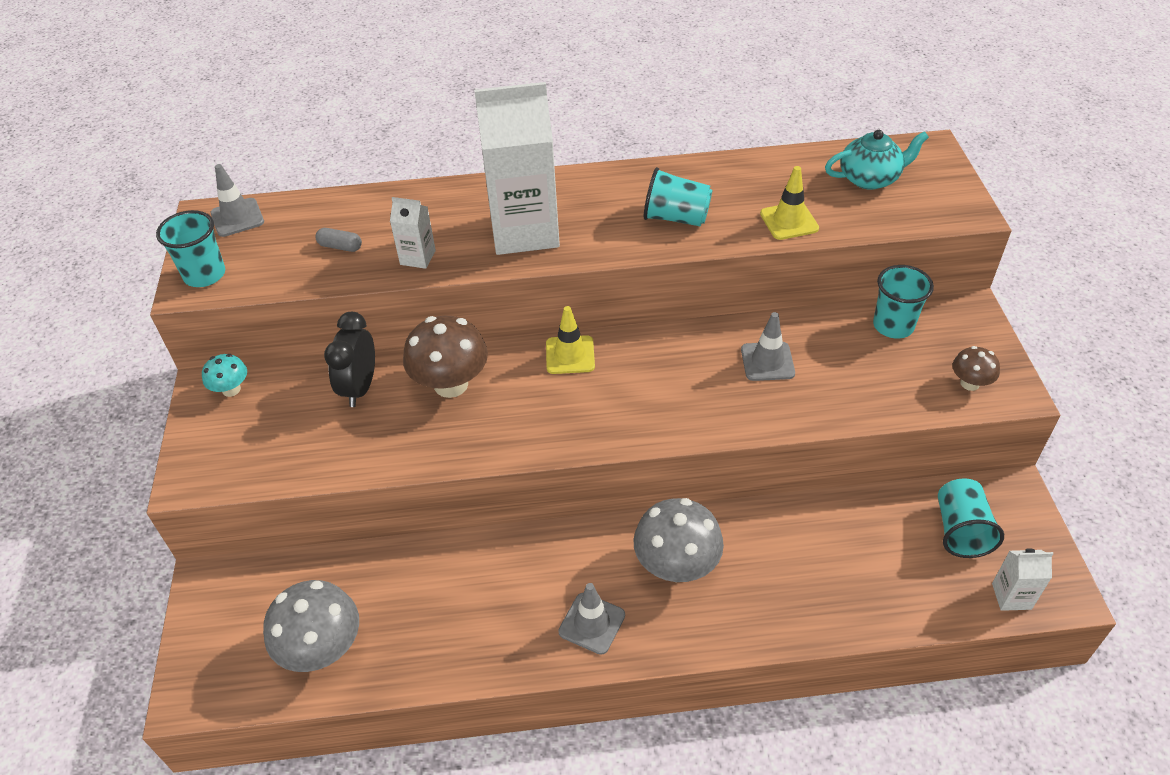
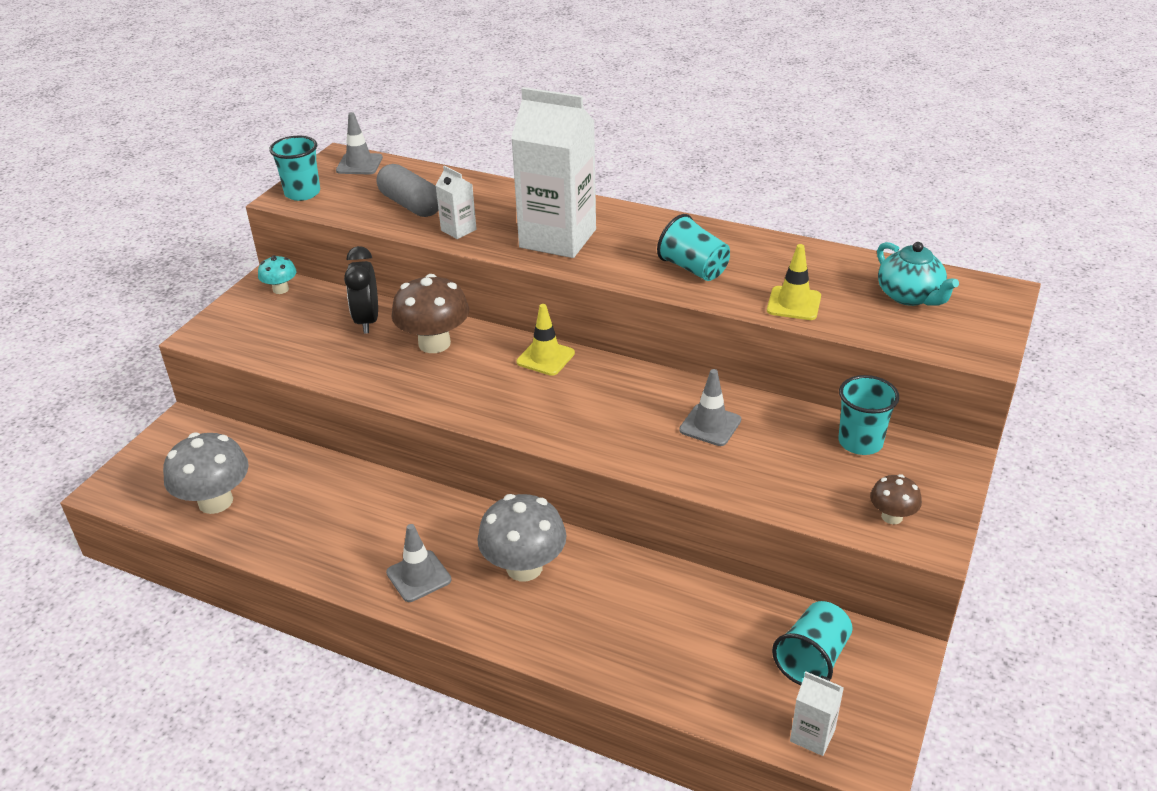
camera: 30 degrees right, 10 degrees down
grey capsule [315,228,362,252] -> grey capsule [377,164,438,217], size x2.02
black clock [324,312,375,407] -> black clock turned 45 degrees counterclockwise [344,246,378,334]
turquoise teapot [825,130,929,190] -> turquoise teapot turned 45 degrees clockwise [877,242,959,306]

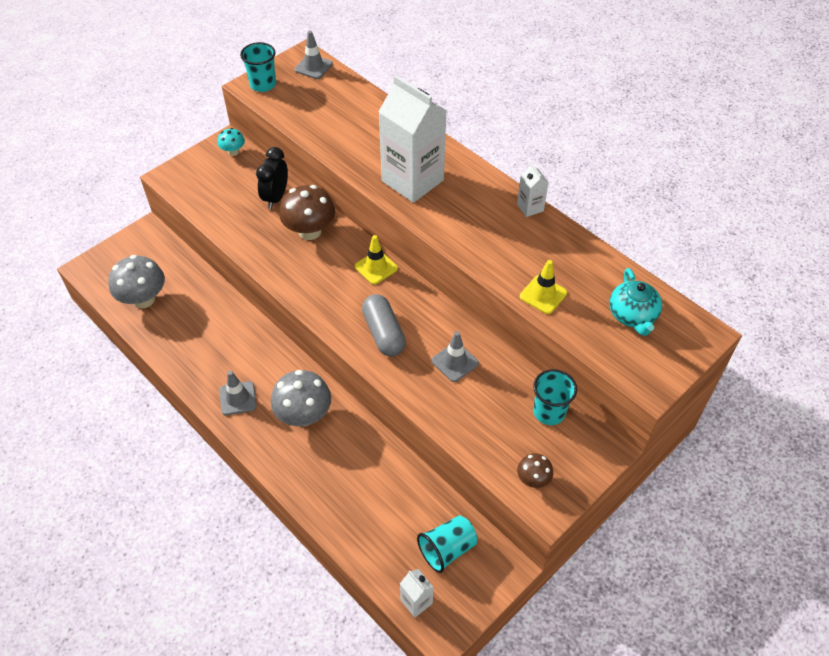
camera: 20 degrees right, 15 degrees up
grey capsule [377,164,438,217] -> grey capsule moved to [362,294,406,356]
white carton [435,166,477,239] -> white carton moved to [517,163,549,217]
turquoise cup [657,214,730,281] -> none

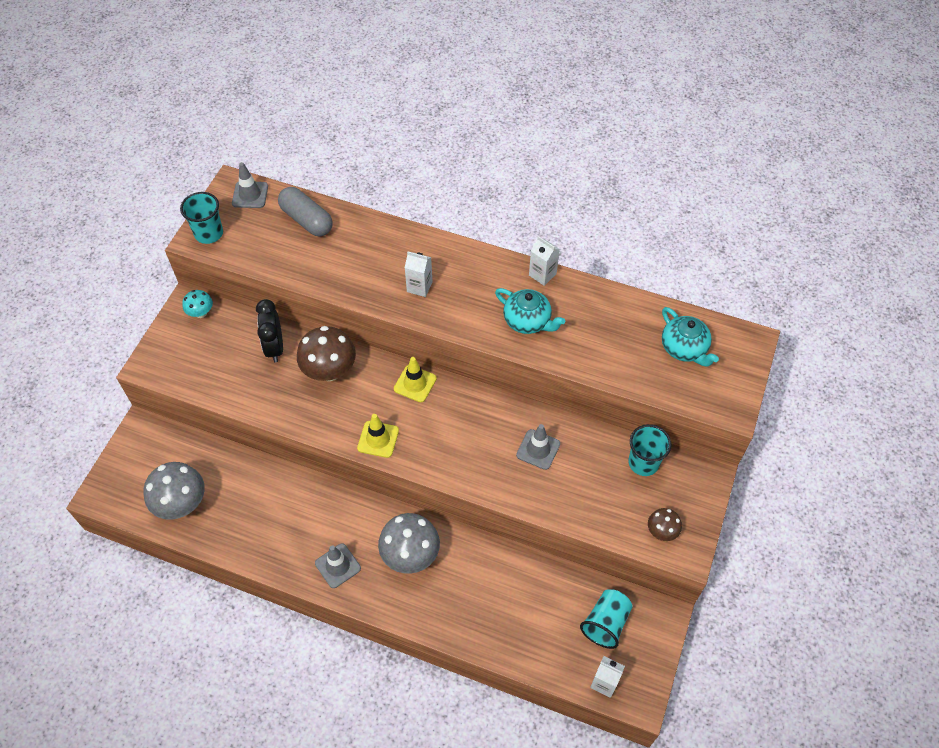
camera: 25 degrees left, 5 degrees up
grey capsule [362,294,406,356] -> grey capsule moved to [278,187,333,237]
white carton [378,75,446,203] -> white carton [405,252,432,297], size x0.44
yellow traffic cone [520,260,567,314] -> yellow traffic cone moved to [357,414,399,458]
none -> turquoise teapot [495,288,565,334]

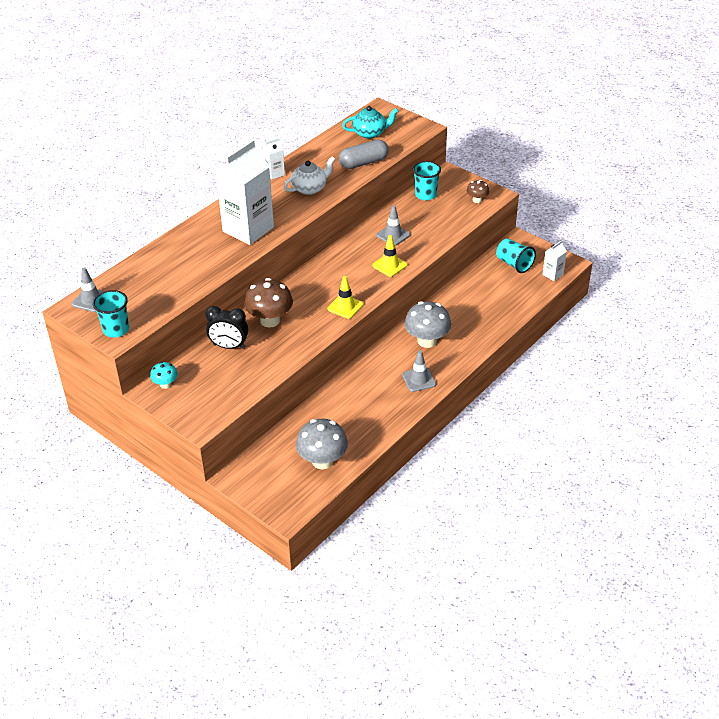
camera: 70 degrees left, 15 degrees down
grey capsule [278,187,333,237] -> grey capsule moved to [339,139,389,169]
yellow traffic cone [394,357,437,402] -> yellow traffic cone moved to [372,235,408,277]
white carton [405,252,432,297] -> white carton [216,140,274,245], size x2.28
turquoise teapot [495,288,565,334] -> white teapot [284,157,335,195]

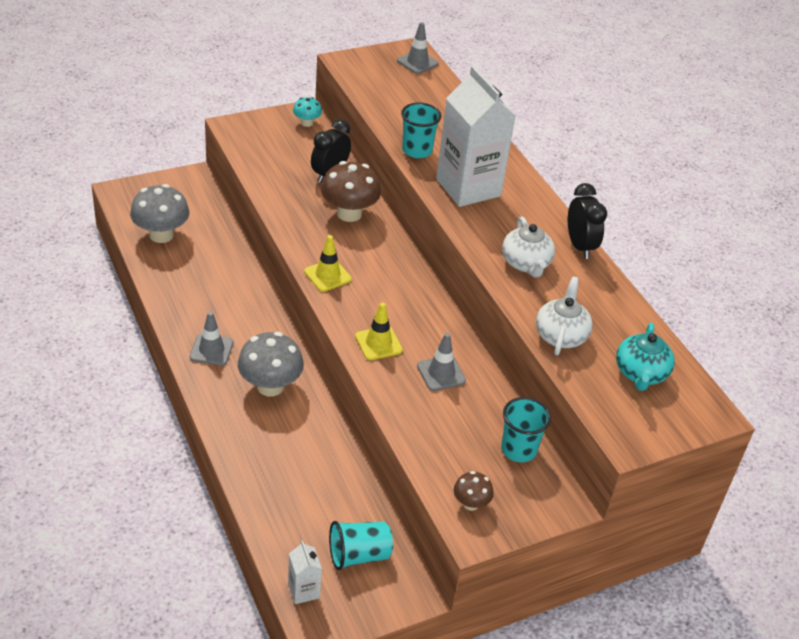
camera: 110 degrees right, 0 degrees up
turquoise cup [93,290,129,338] -> turquoise cup moved to [401,103,441,158]
white carton [263,138,285,180] -> black clock [568,183,607,259]
grey capsule [339,139,389,169] -> white teapot [536,277,593,355]

